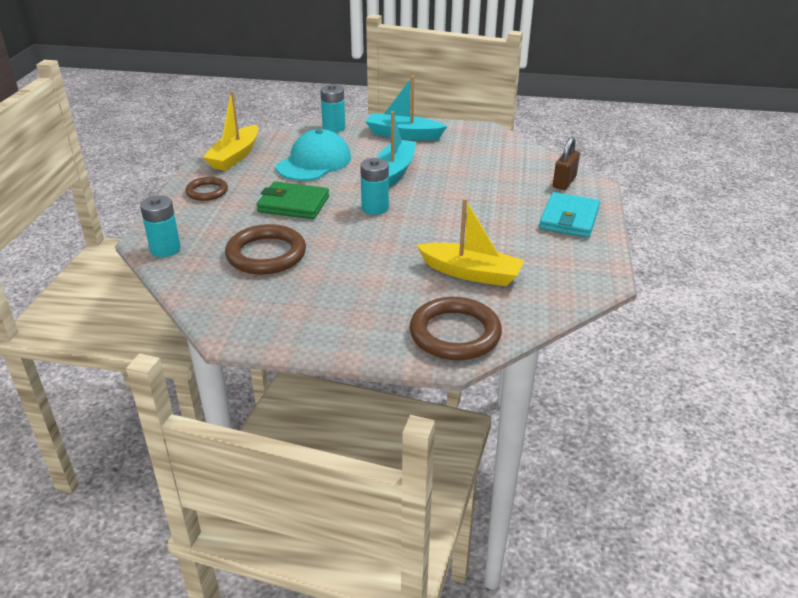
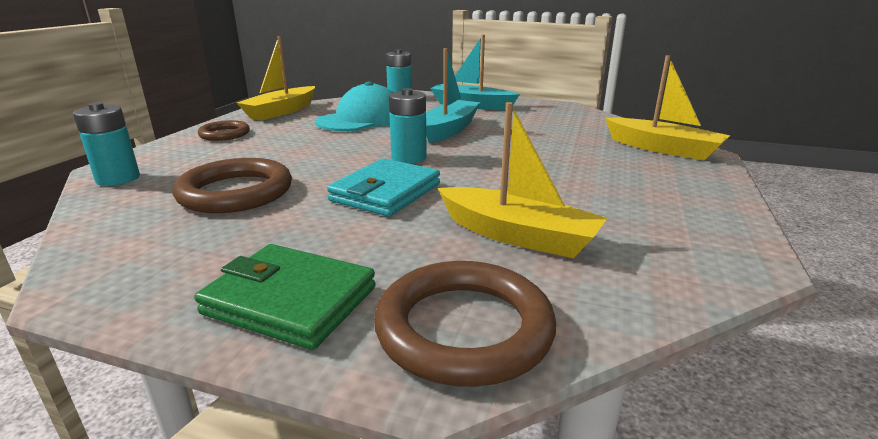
camera: 10 degrees right, 10 degrees down
green wallet [256,181,329,219] -> green wallet moved to [194,244,376,350]
turquoise wallet [539,192,600,238] -> turquoise wallet moved to [327,158,440,217]
brown padlock [553,137,580,190] -> yellow boat [605,55,730,161]

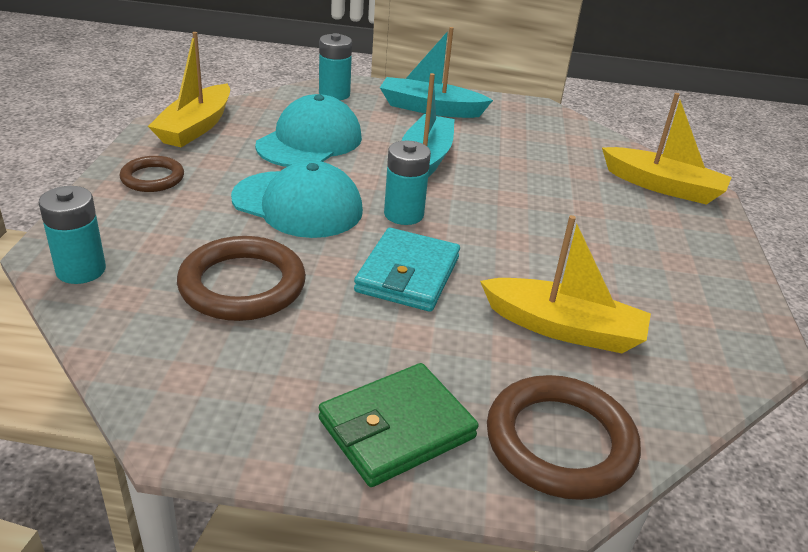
camera: 15 degrees left, 10 degrees up
green wallet [194,244,376,350] -> green wallet turned 45 degrees counterclockwise [318,363,479,487]
none -> turquoise cap [231,161,363,238]

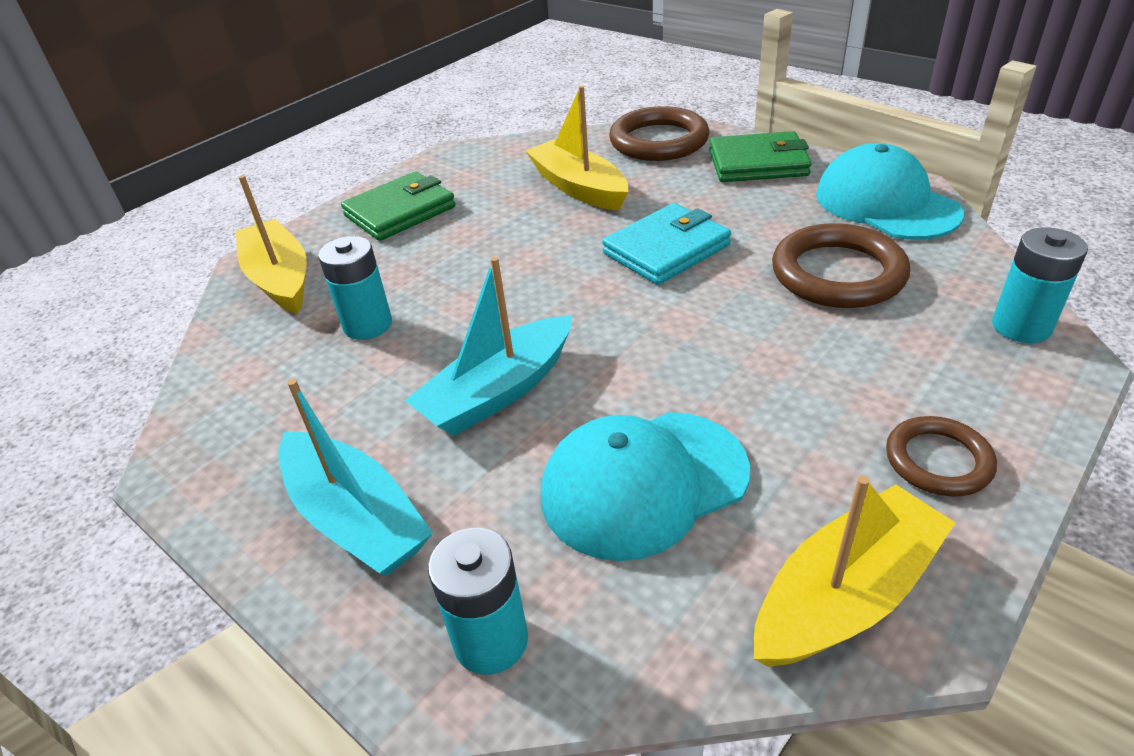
camera: 140 degrees left, 5 degrees up
turquoise cap [231,161,363,238] -> turquoise cap moved to [816,143,964,240]
turquoise battery [384,141,431,225] -> turquoise battery moved to [318,236,392,340]
none -> green wallet [341,171,456,241]

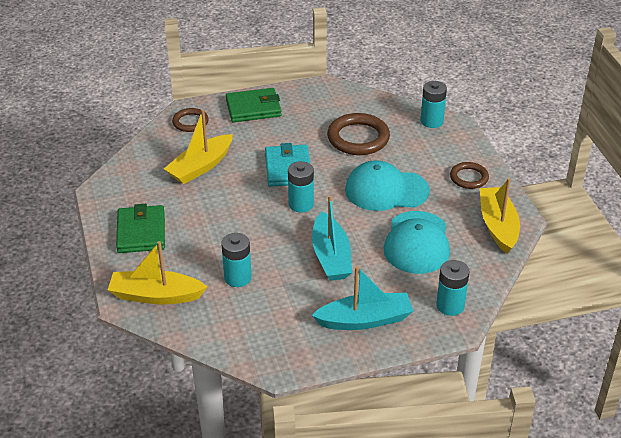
camera: 60 degrees left, 0 degrees up
yellow boat [525,86,628,211] -> yellow boat turned 45 degrees counterclockwise [164,110,233,184]
brown ring [609,106,709,161] -> brown ring [172,108,209,132], size x0.59
green wallet [709,131,812,182] -> green wallet turned 45 degrees clockwise [226,88,281,122]
turquoise cap [816,143,964,240] -> turquoise cap moved to [345,160,430,211]
none -> turquoise battery [288,161,314,212]

